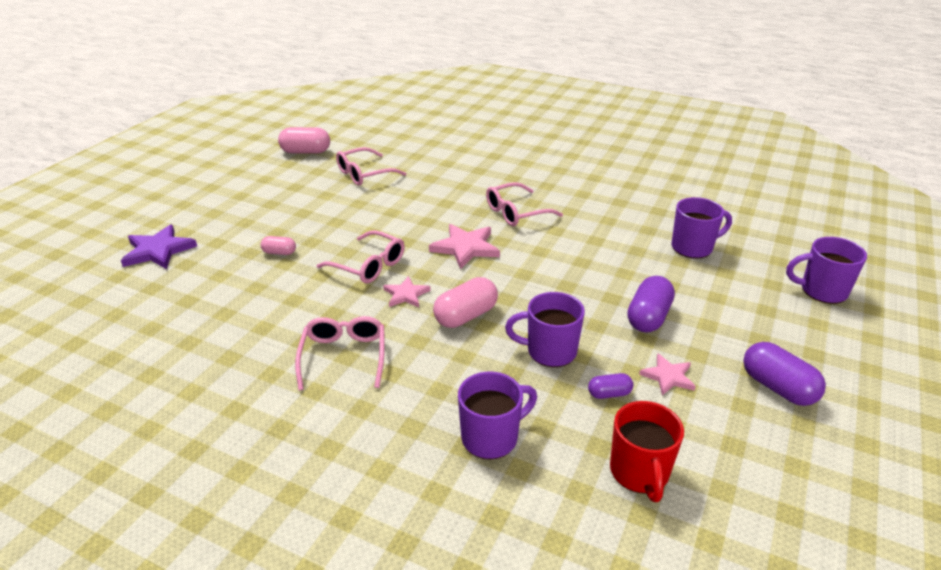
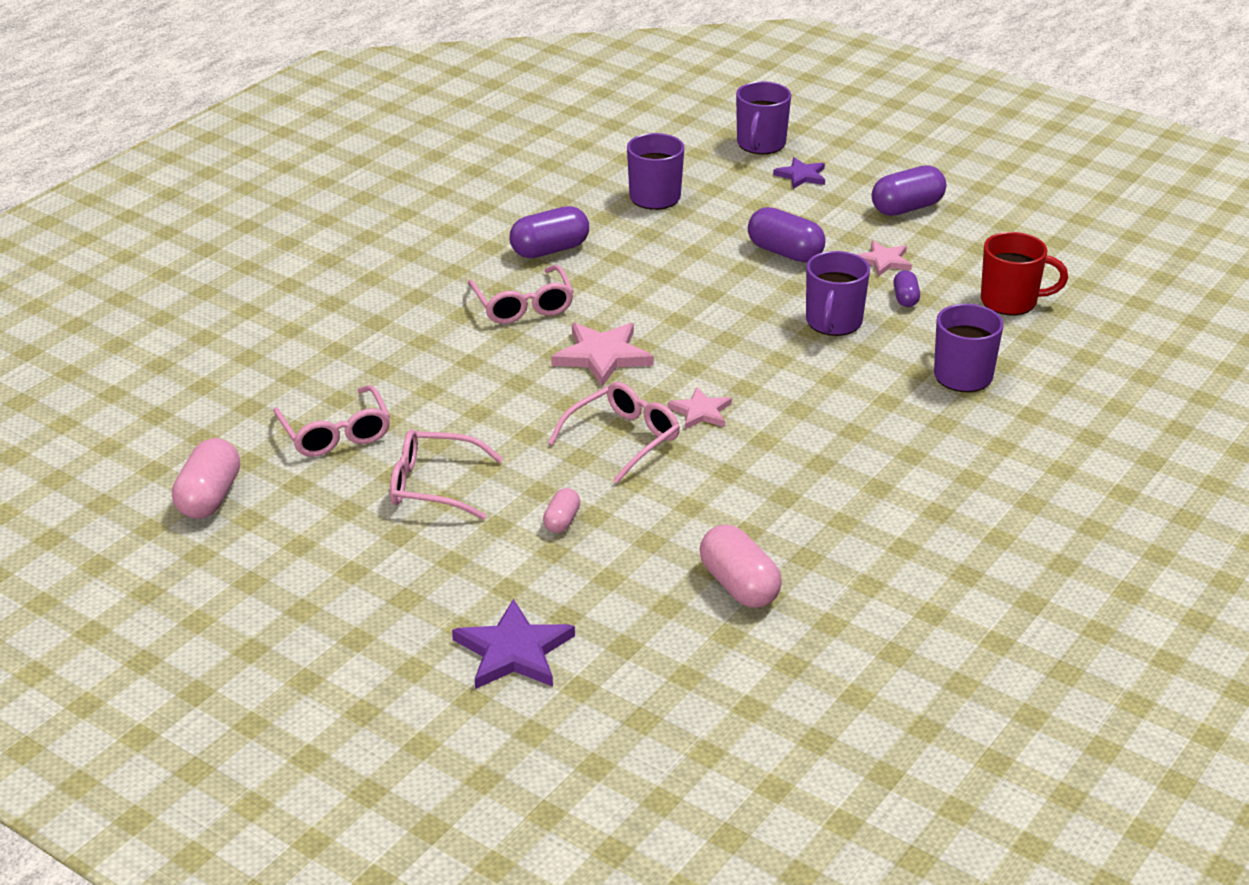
camera: 80 degrees left, 0 degrees up
pink glasses [295,316,385,390] -> pink glasses moved to [390,429,503,520]
pink capsule [433,277,498,328] -> pink capsule moved to [700,524,782,608]
none -> purple capsule [510,206,589,258]
none -> purple star [773,157,825,189]

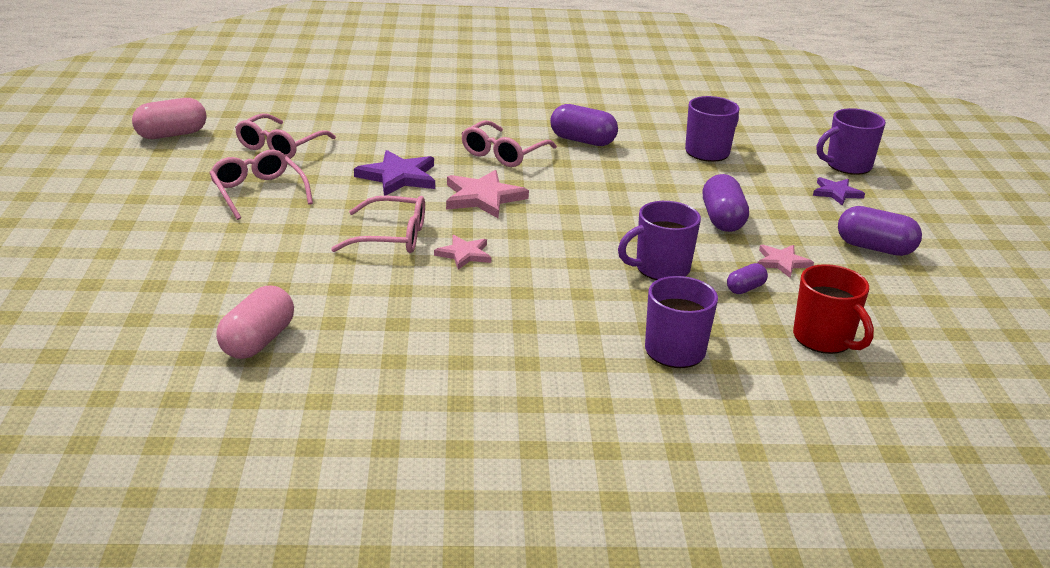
camera: 50 degrees right, 5 degrees down
purple star [452,599,575,689] -> purple star moved to [354,150,435,196]
pink capsule [543,488,580,533] -> none

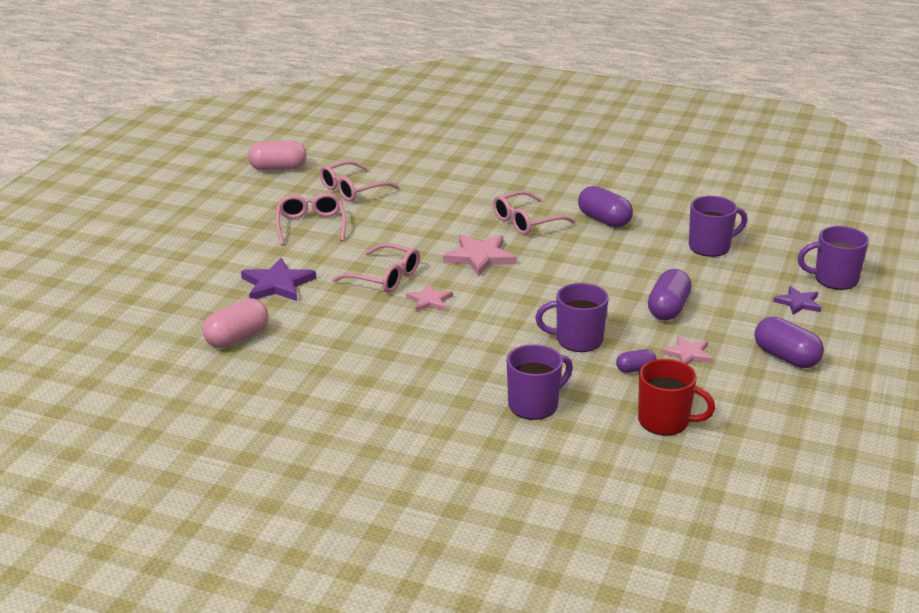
camera: 25 degrees right, 0 degrees up
purple star [354,150,435,196] -> purple star moved to [241,258,316,301]
red mug [793,264,874,354] -> red mug turned 60 degrees counterclockwise [638,359,715,435]

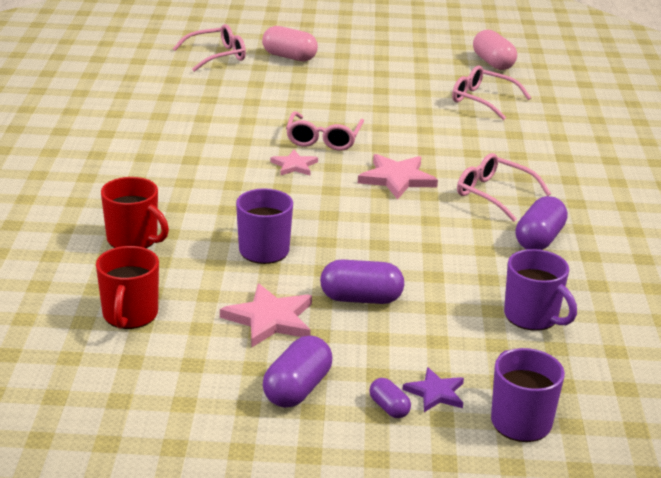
camera: 70 degrees right, 0 degrees up
pink capsule [202,298,269,348] -> pink capsule moved to [262,26,318,62]
purple star [241,258,316,301] -> none
pink glasses [276,193,346,245] -> pink glasses moved to [173,24,246,72]
purple mug [506,344,573,420] -> red mug [101,177,169,248]
purple capsule [616,349,657,373] -> purple capsule moved to [369,378,411,418]
pink star [662,336,712,365] -> pink star [220,284,312,348], size x1.63

